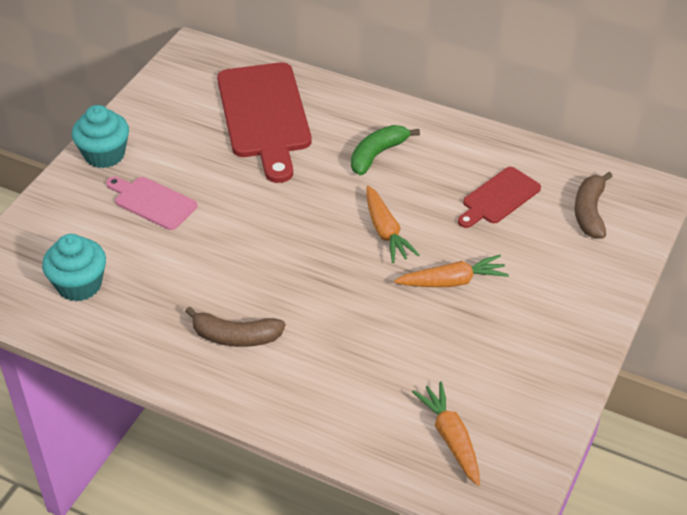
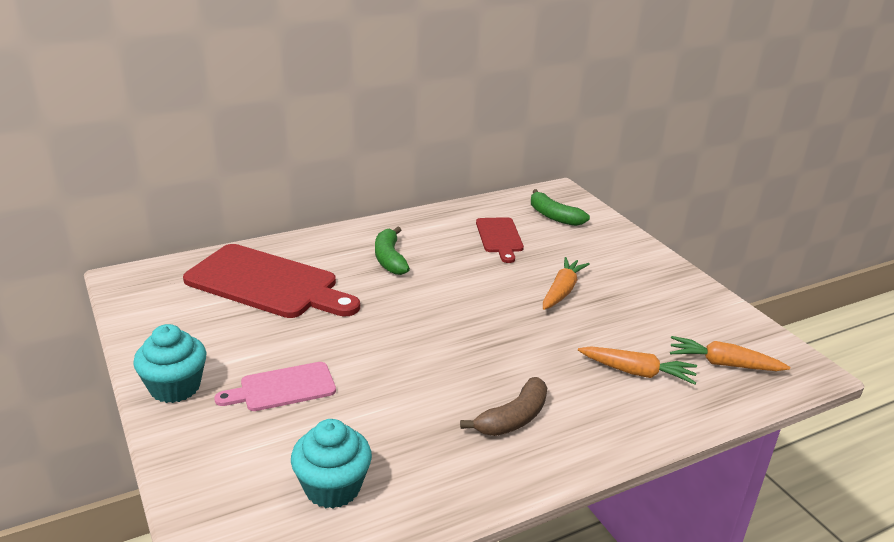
camera: 55 degrees left, 15 degrees down
orange carrot [366,186,419,263] -> orange carrot moved to [578,346,697,385]
brown banana [575,172,613,239] -> green banana [531,189,590,226]

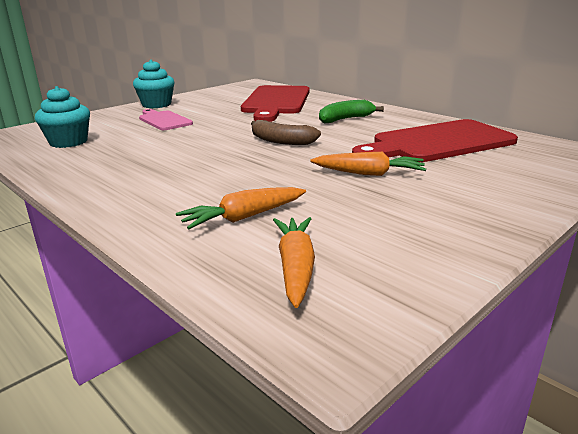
camera: 75 degrees right, 5 degrees down
brown banana [460,377,547,436] -> brown banana moved to [251,120,321,145]
red cutting board [476,217,524,263] -> red cutting board [352,119,518,162], size x1.88
green banana [531,189,590,226] -> none
orange carrot [578,346,697,385] -> orange carrot turned 60 degrees clockwise [176,187,306,229]

